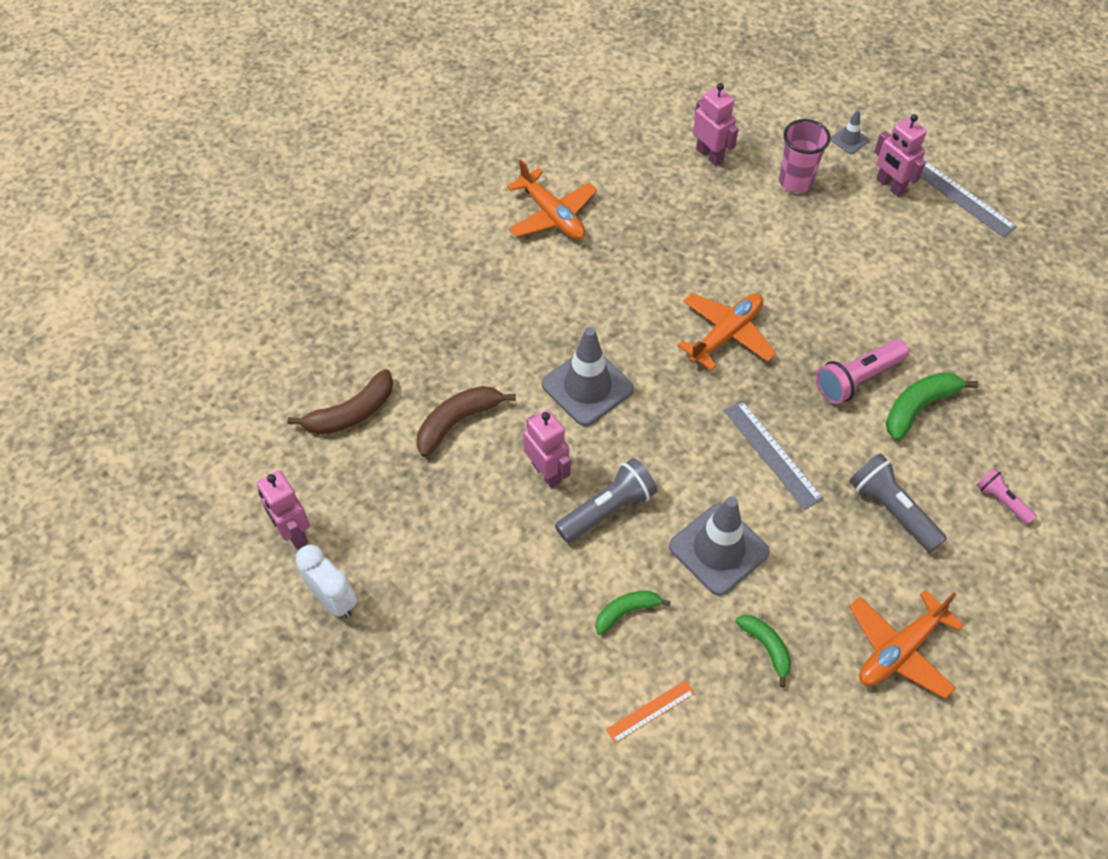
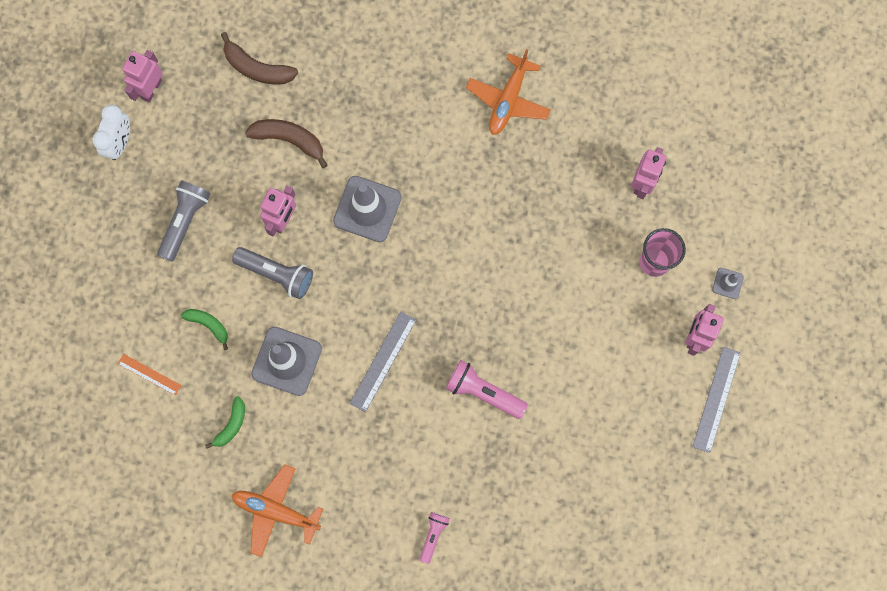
camera: 60 degrees right, 20 degrees up
orange plane [678,293,776,371] -> none
grey flashlight [849,454,947,553] -> grey flashlight moved to [157,180,211,262]
green banana [886,372,978,441] -> none

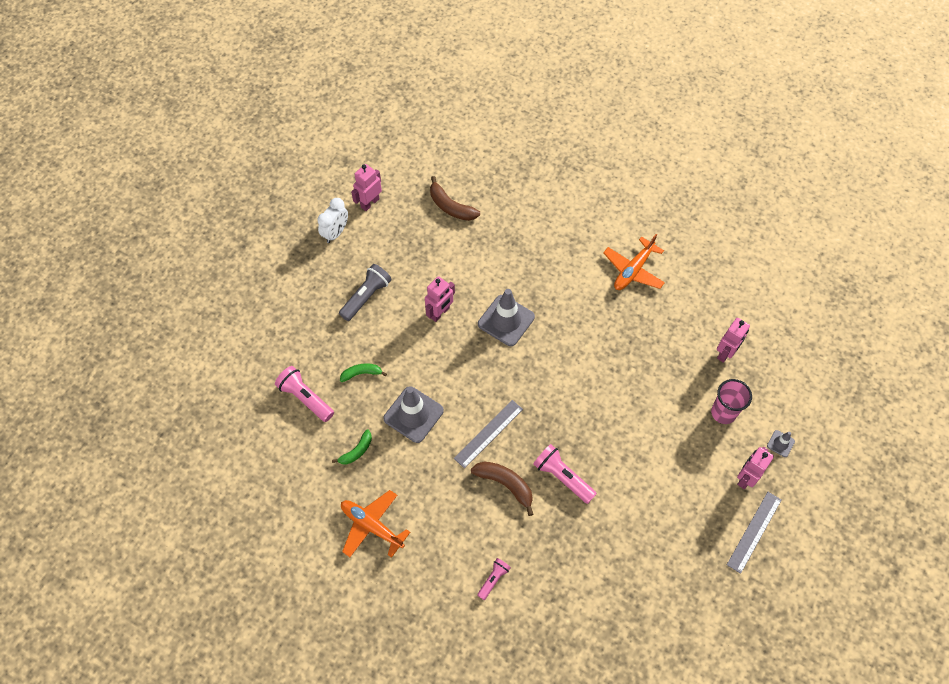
camera: 15 degrees right, 15 degrees down
orange ruler [118,354,181,396] -> pink flashlight [275,366,334,422]
green banana [181,309,228,350] -> green banana turned 60 degrees counterclockwise [340,364,387,382]
grey flashlight [232,247,313,299] -> none
brown banana [245,119,328,168] -> brown banana moved to [471,462,534,516]

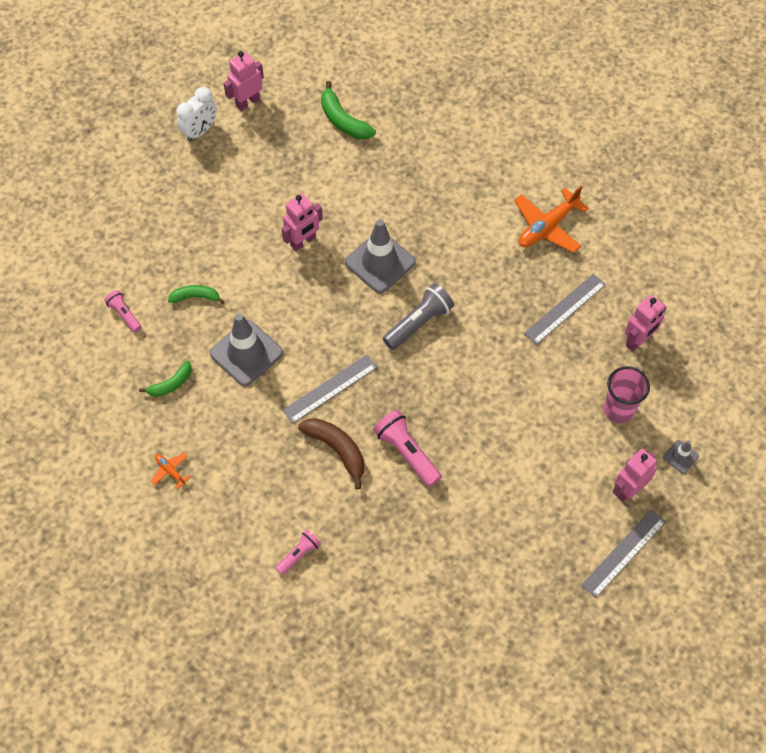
camera: 10 degrees right, 0 degrees up
pink flashlight [275,366,334,422] -> pink flashlight [104,290,142,333], size x0.59
grey flashlight [339,264,392,321] -> grey flashlight moved to [383,283,454,350]
orange plane [341,490,410,558] -> orange plane [151,453,191,489], size x0.49
brown banana [430,176,480,221] -> green banana [321,81,376,139]
none -> grey ruler [524,274,606,345]

